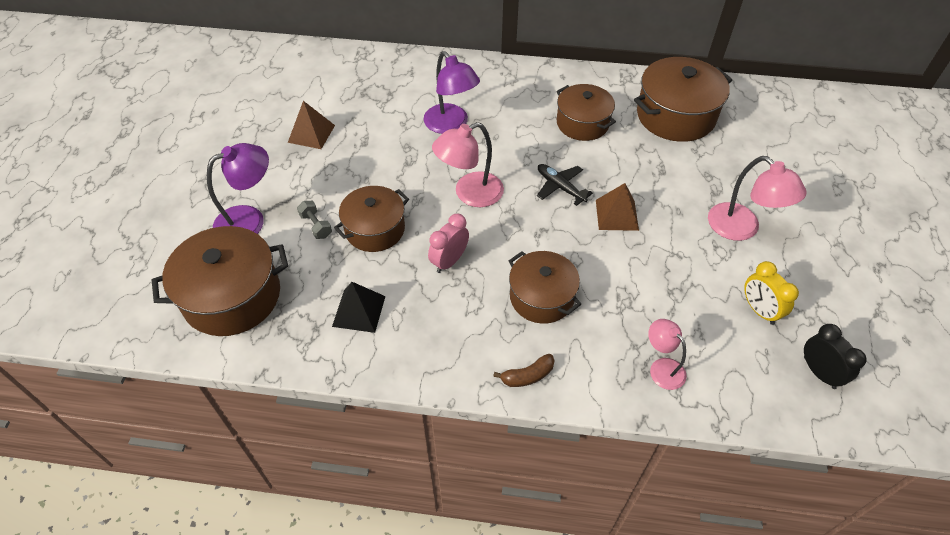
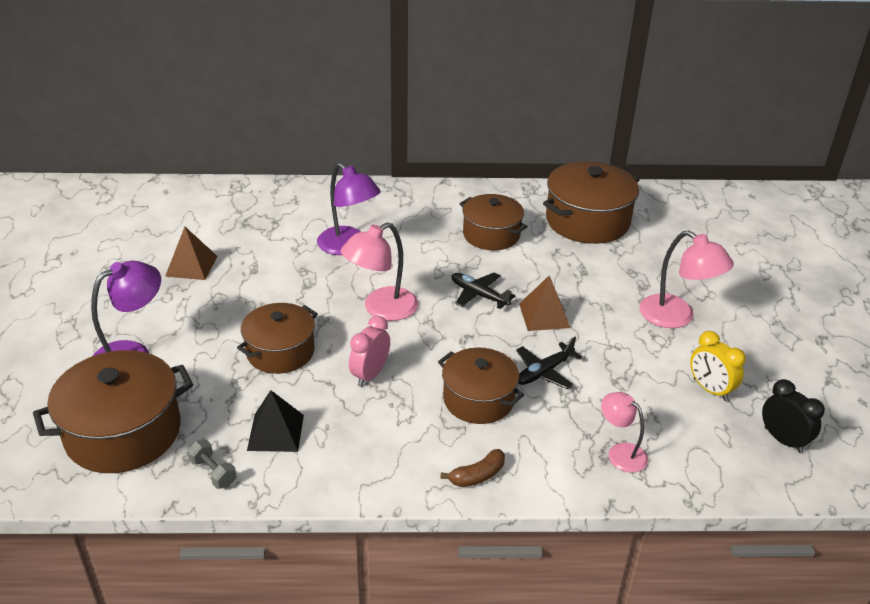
camera: 10 degrees left, 15 degrees down
grey dumbbell [297,201,332,239] -> grey dumbbell moved to [187,440,237,489]
none -> black plane [516,337,582,389]

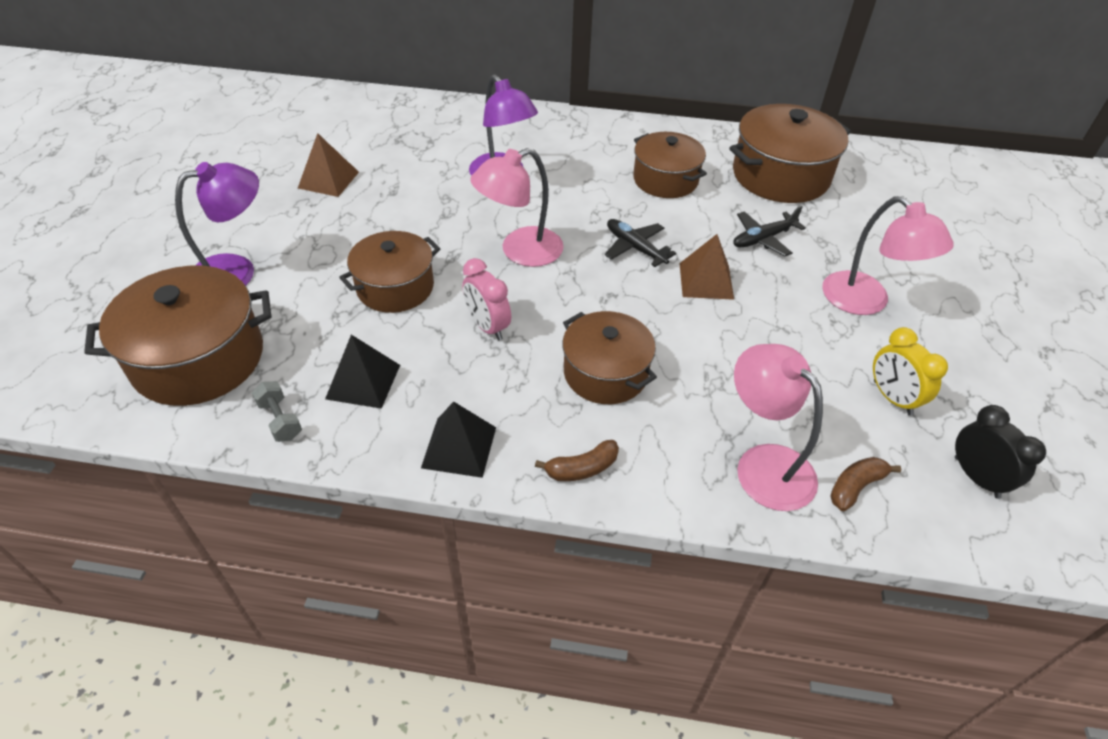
camera: 10 degrees right, 10 degrees up
pink clock [349,316,390,387] -> pink clock turned 75 degrees counterclockwise [462,258,511,340]
black plane [516,337,582,389] -> black plane moved to [733,206,806,256]
pink lamp [601,392,648,473] -> pink lamp [734,344,823,511], size x1.63
none -> black pyramid [421,401,496,478]
none -> brown banana [830,457,901,511]

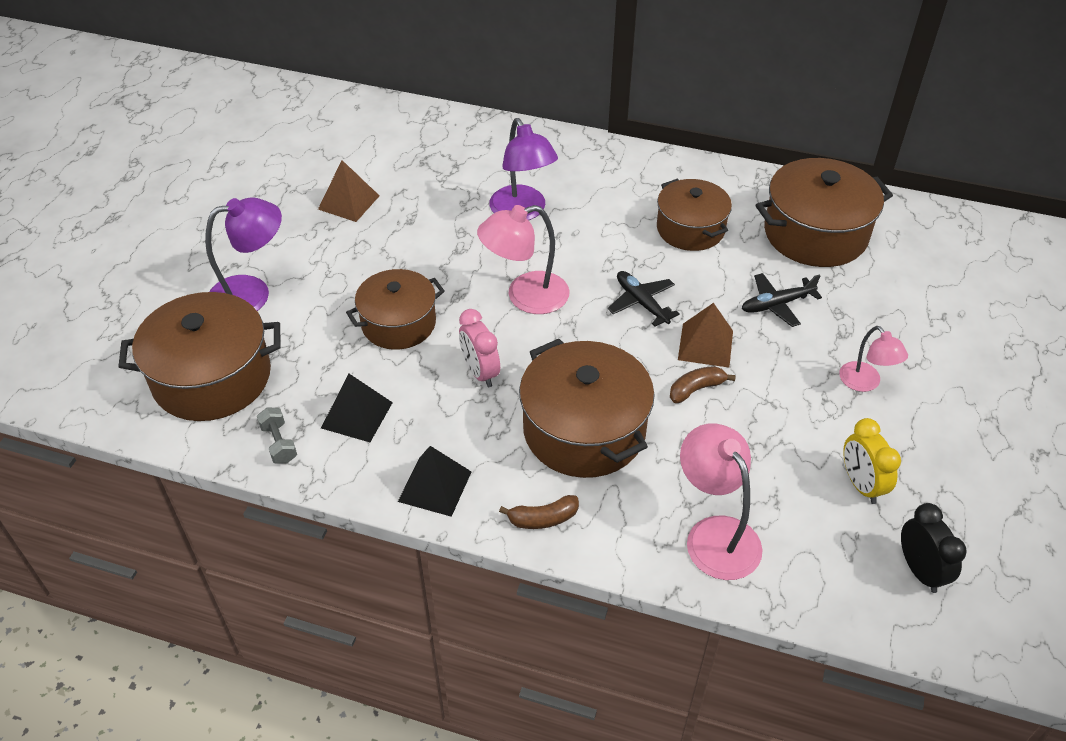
camera: 10 degrees right, 0 degrees up
brown pot [562,311,657,404] -> brown pot [519,339,654,478], size x1.50
pink lamp [822,196,954,315] -> pink lamp [839,326,908,392], size x0.61
brown banana [830,457,901,511] -> brown banana moved to [670,366,736,403]

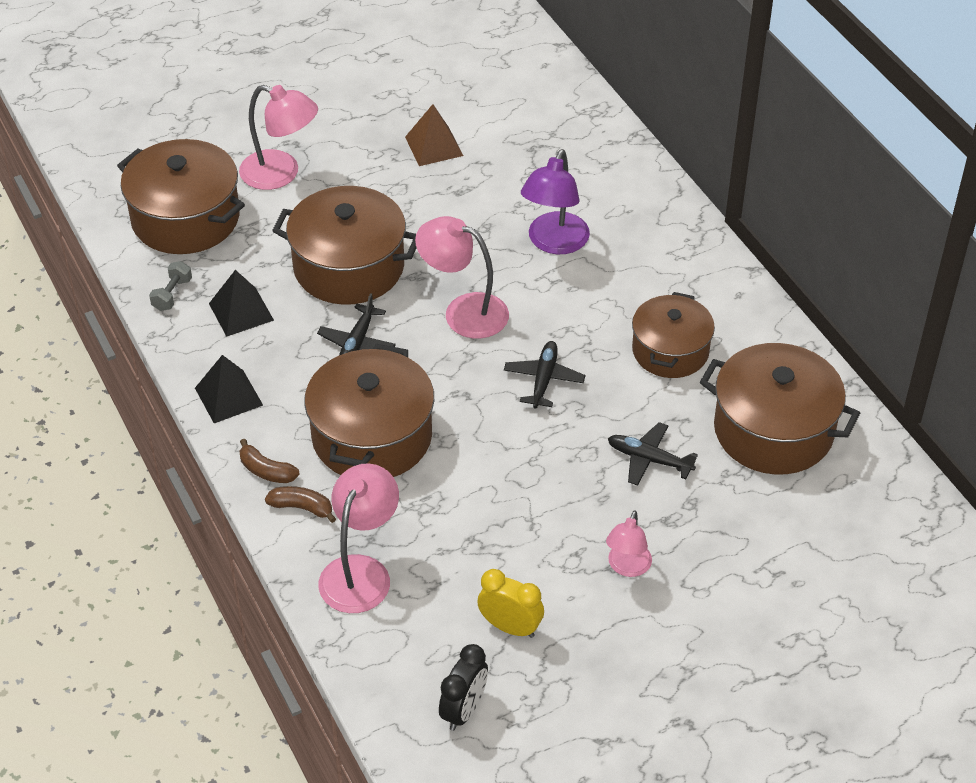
camera: 45 degrees right, 0 degrees up
purple lamp [205,197,282,311] -> pink lamp [239,85,318,190]
brown pot [346,269,445,350] -> brown pot [272,186,417,305], size x1.50
pink clock [459,309,500,387] -> black plane [317,293,396,355]
brown banana [670,366,736,403] -> brown banana moved to [265,486,336,523]
brown pyramid [678,303,733,368] -> none
yellow clock [843,418,901,504] -> yellow clock turned 90 degrees clockwise [477,569,544,638]

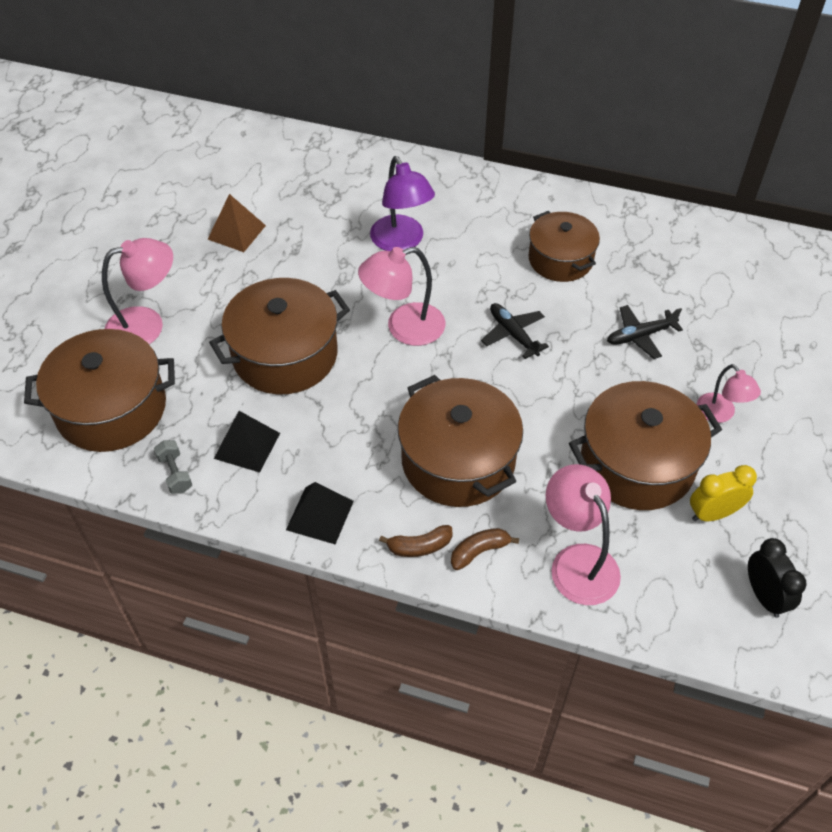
camera: 45 degrees left, 5 degrees up
black plane [317,293,396,355] -> none
brown pot [700,343,860,475] -> brown pot moved to [569,381,722,510]

